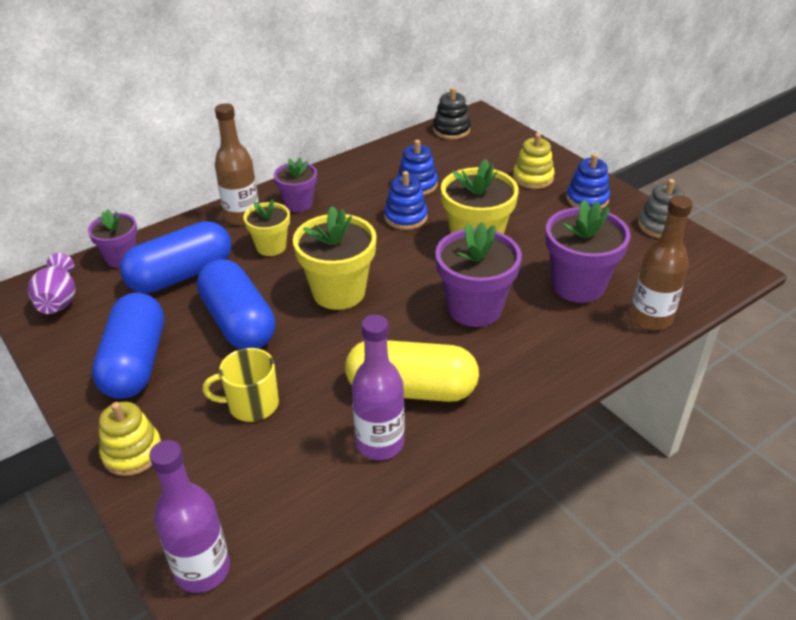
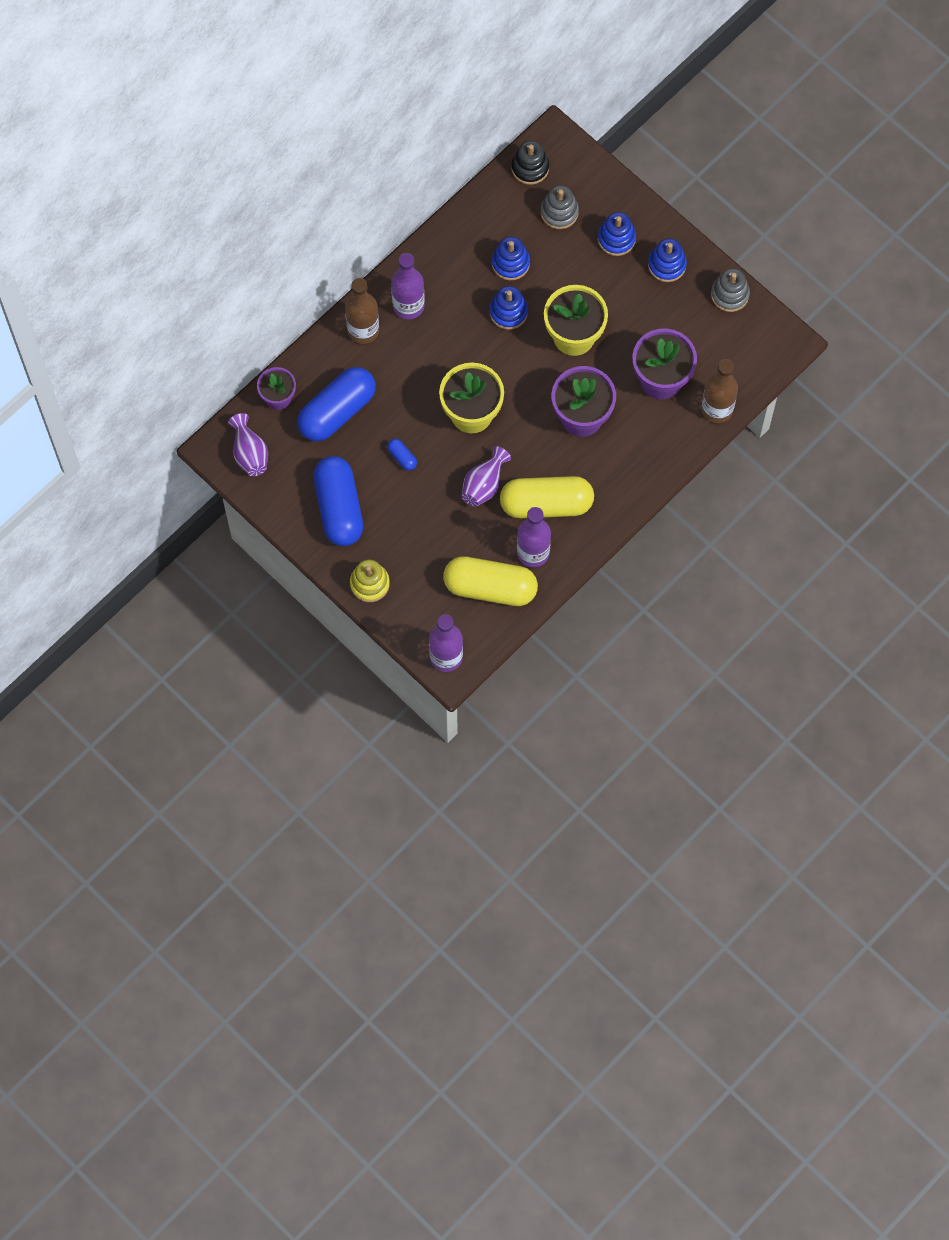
camera: 10 degrees left, 30 degrees up
blue capsule [197,259,275,349] -> blue capsule [387,439,417,471], size x0.41
yellow mug [203,348,279,422] -> none
yellow flower pot [243,199,290,256] -> none
purple flower pot [274,158,317,212] -> purple bottle [391,253,425,320]
yellow stacking toy [513,133,555,189] -> blue stacking toy [598,212,636,256]
none -> yellow capsule [443,556,538,606]
none -> purple vase [462,446,511,507]
none -> grey stacking toy [541,185,579,229]

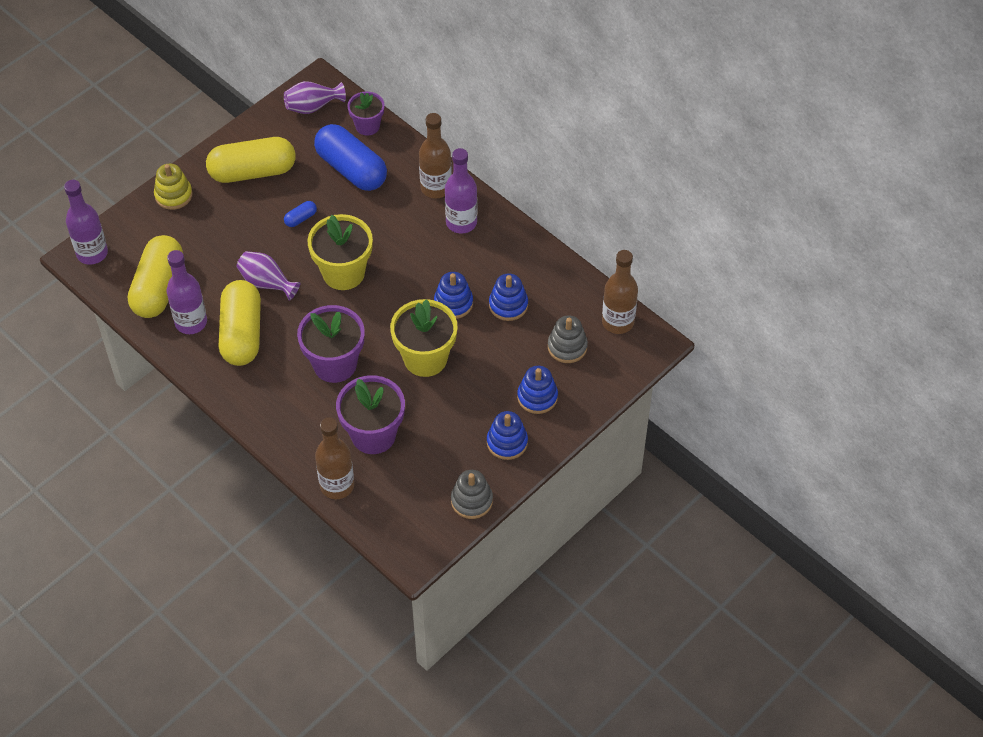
camera: 90 degrees right, 15 degrees down
blue capsule [313,456,363,546] -> yellow capsule [206,137,296,183]
black stacking toy [511,141,549,185] -> brown bottle [602,250,638,334]

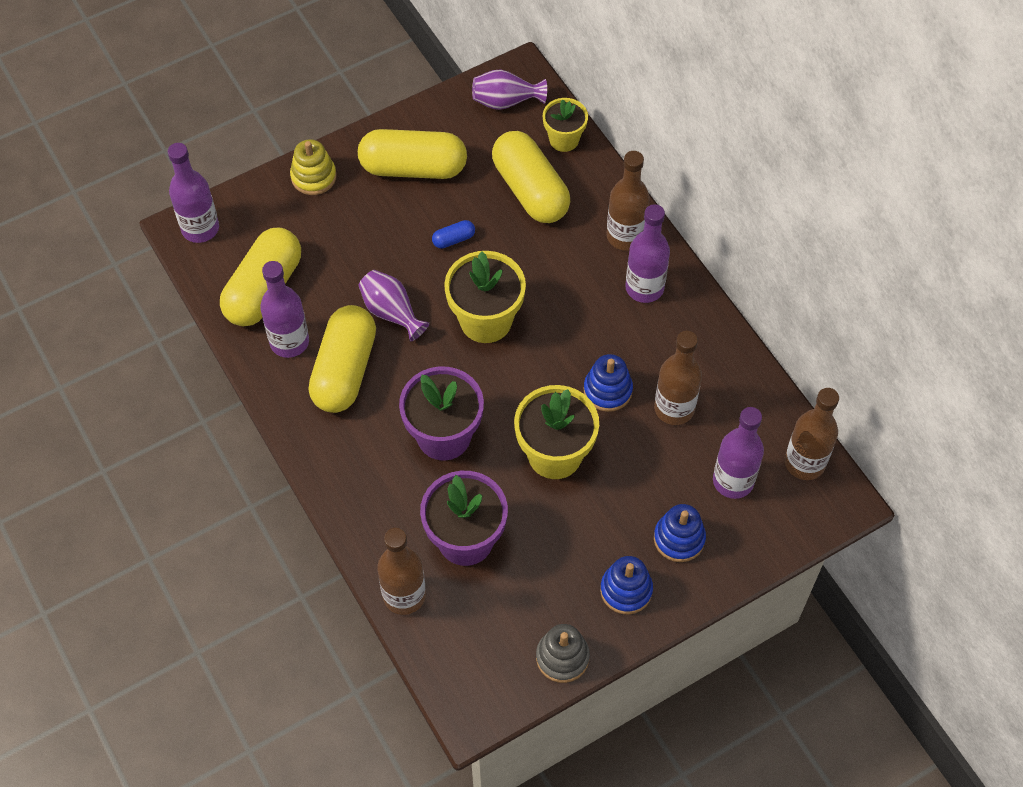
camera: 15 degrees right, 5 degrees up
blue capsule [314,124,387,191] -> yellow capsule [492,131,570,223]
purple flower pot [347,91,385,136] -> yellow flower pot [543,98,588,152]
blue stacking toy [489,274,528,321] -> brown bottle [654,331,702,425]
grey stacking toy [548,315,588,363] -> purple bottle [713,407,764,499]

